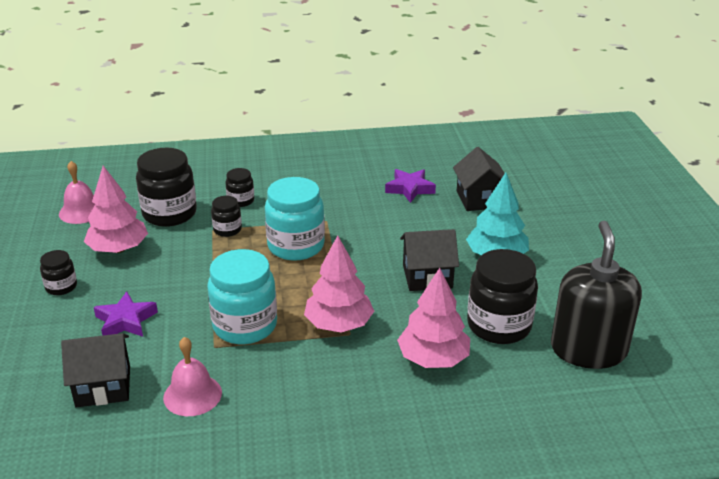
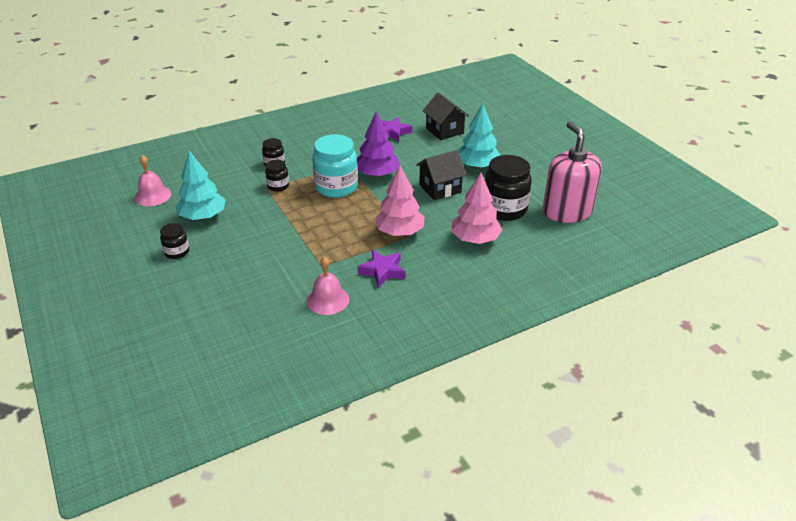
camera: 20 degrees left, 5 degrees up
black house [61,333,130,407] -> none
pink tree [84,166,148,253] -> turquoise tree [176,151,226,220]
purple star [94,292,158,337] -> purple star moved to [357,250,405,288]
black jar [136,148,197,227] -> none
turquoise jar [207,249,277,344] -> none
black soap dispenser [551,221,642,369] -> pink soap dispenser [543,121,602,223]
none -> purple tree [357,111,400,177]

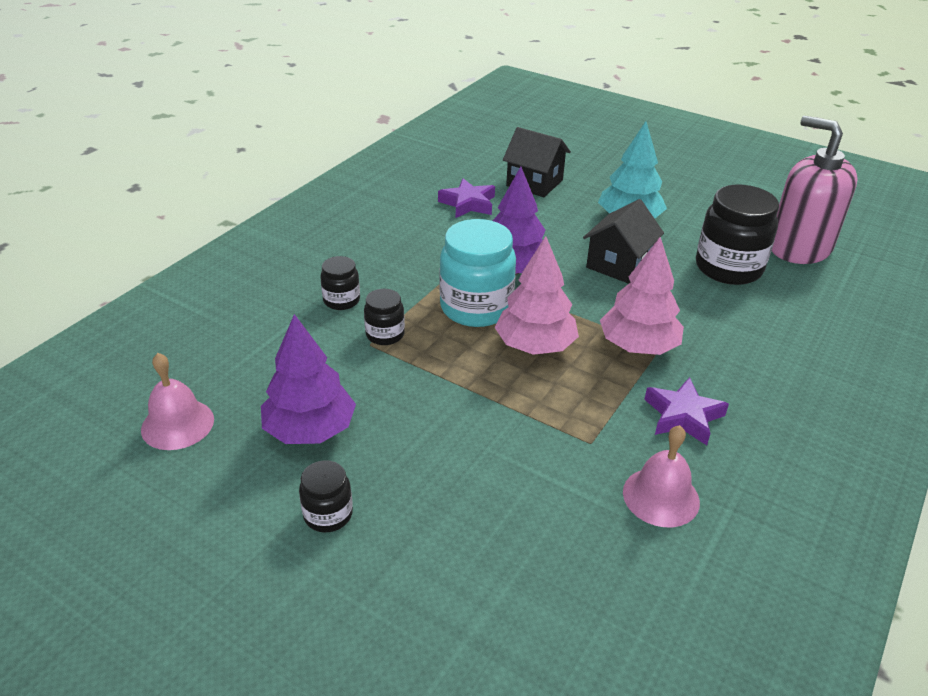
camera: 30 degrees left, 0 degrees up
turquoise tree [176,151,226,220] -> purple tree [261,314,356,444]
pink tree [451,173,502,244] -> pink tree moved to [494,236,579,355]

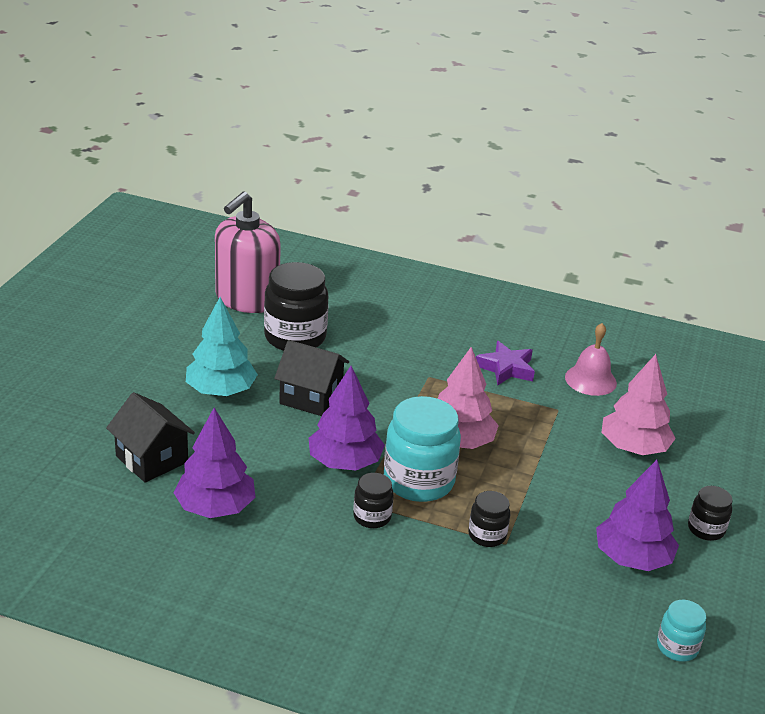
camera: 105 degrees left, 5 degrees down
pink bell [141,353,214,450] -> turquoise jar [657,600,706,662]
black jar [320,256,360,310] -> black jar moved to [353,473,394,528]
purple star [438,178,495,218] -> purple tree [173,408,256,518]
black house [503,127,571,197] -> black house turned 60 degrees counterclockwise [106,392,195,483]
pink tree [600,237,684,355] -> pink tree moved to [601,354,676,455]

